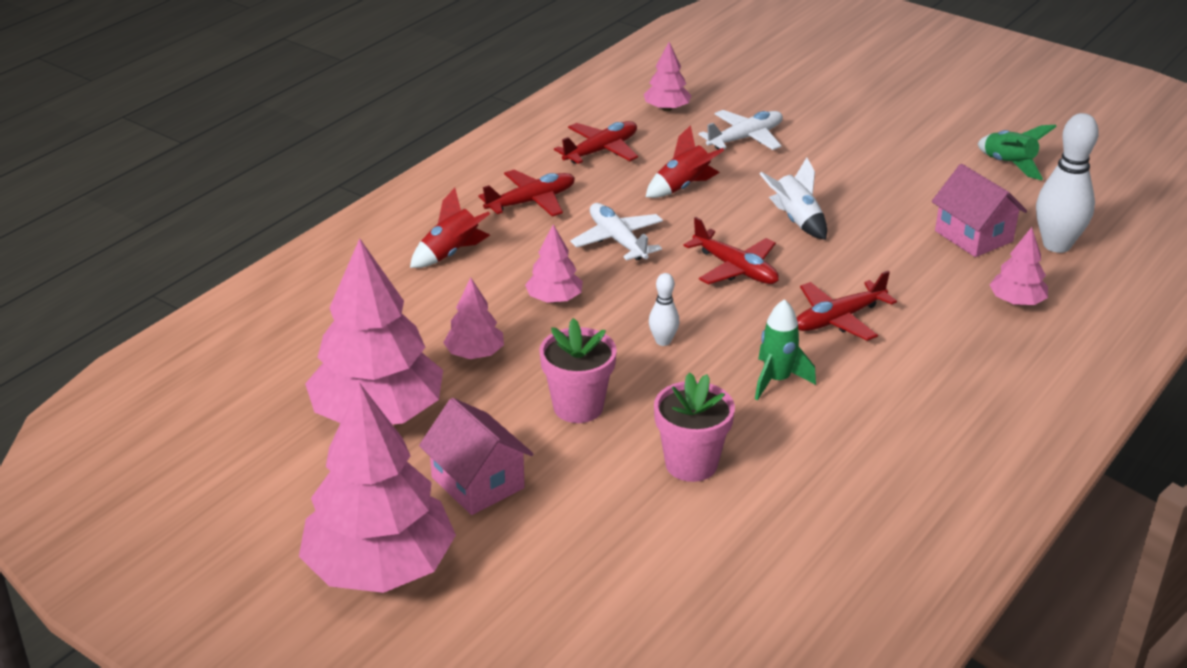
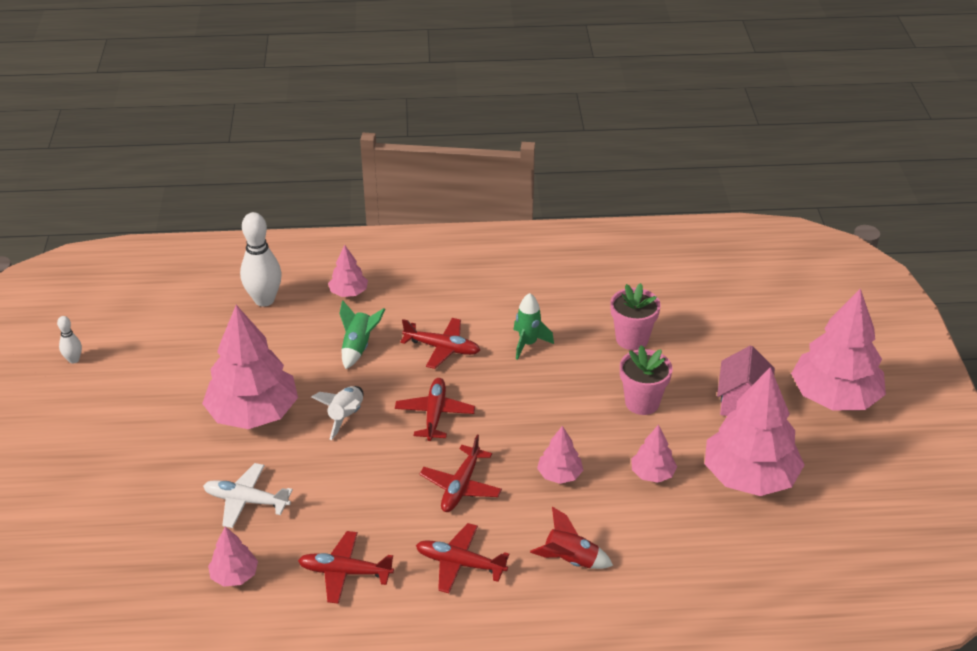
camera: 130 degrees left, 5 degrees up
white plane [570,203,663,260] -> red plane [420,435,502,512]
red rocket [646,125,724,198] -> none
white bowling pin [649,273,679,346] -> white bowling pin moved to [57,316,82,364]
pink house [932,164,1027,257] -> none
green rocket [978,125,1057,180] -> green rocket moved to [339,300,385,369]
none -> pink tree [202,305,298,429]

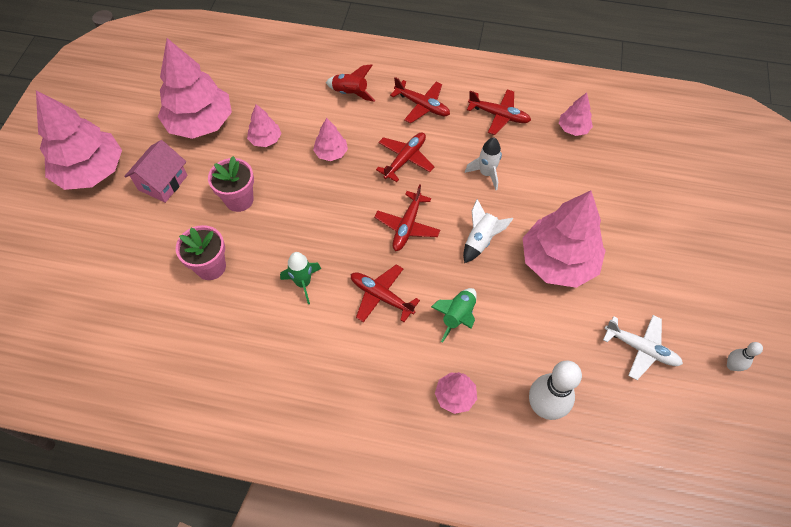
camera: 165 degrees left, 20 degrees up
white plane [203,463,293,528] -> white plane moved to [603,315,683,380]
none -> white rocket [465,138,502,190]

